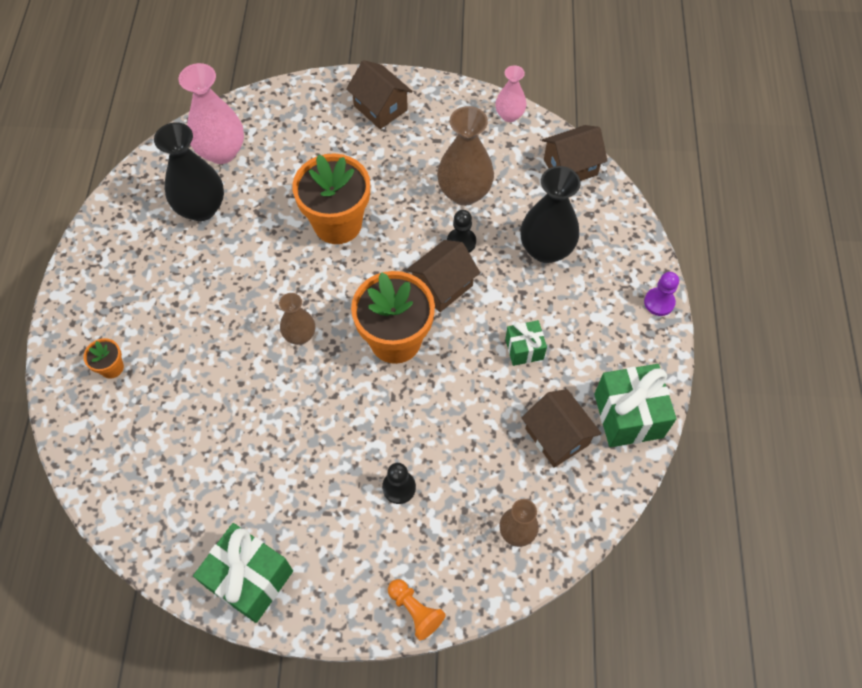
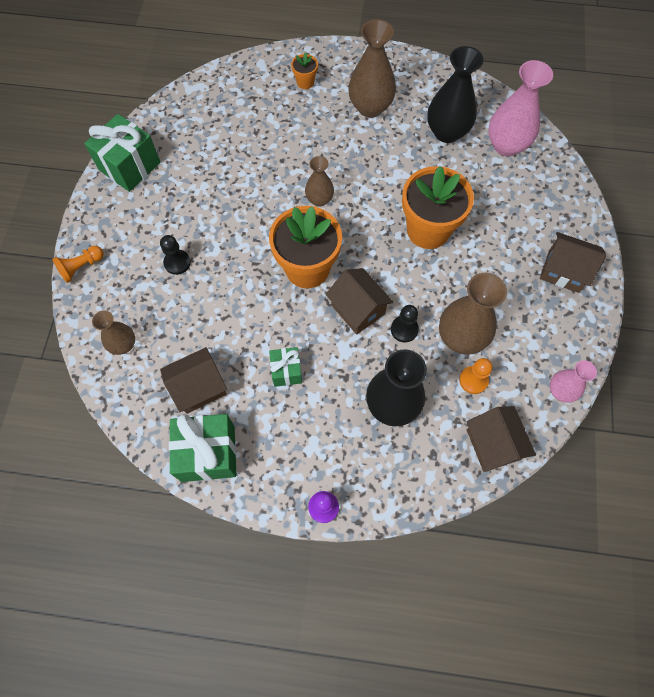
camera: 95 degrees right, 5 degrees up
brown house [346,60,412,129] -> brown house turned 60 degrees clockwise [540,232,606,293]
none -> brown vase [348,19,396,118]
none -> orange pawn [459,358,492,394]

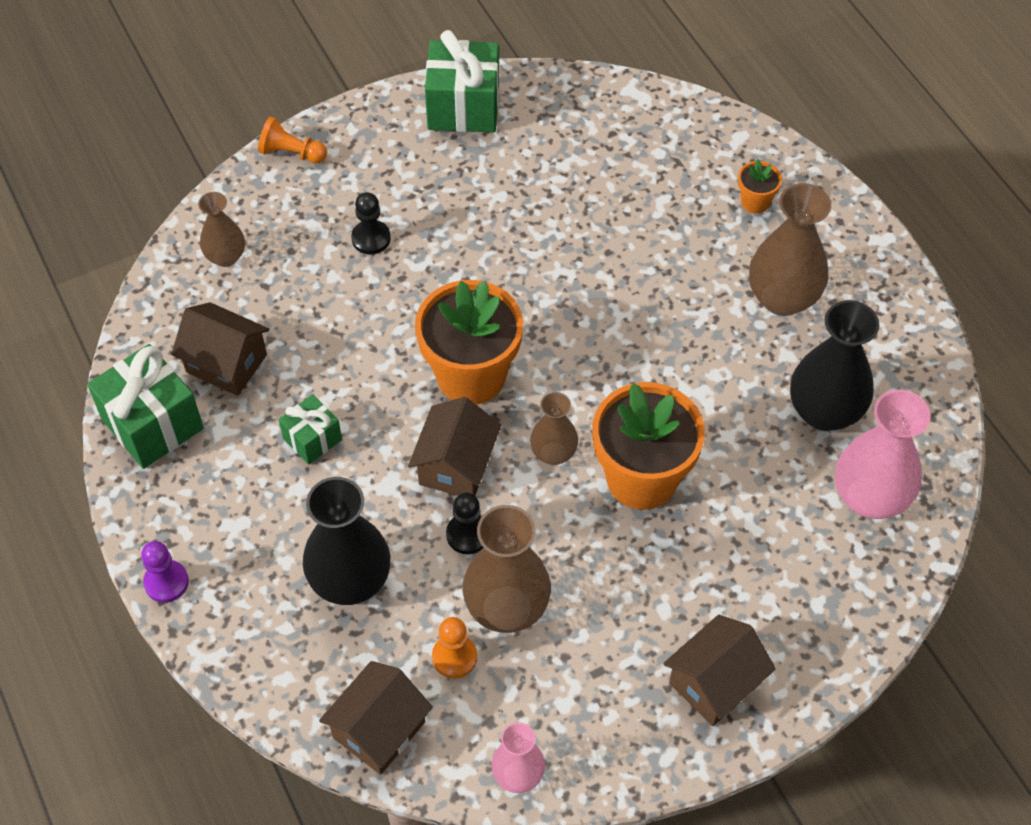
camera: 55 degrees right, 10 degrees down
brown vase [305,156,334,206] -> brown vase moved to [530,392,578,465]
brown house [540,232,606,293] -> brown house turned 60 degrees clockwise [663,615,776,726]

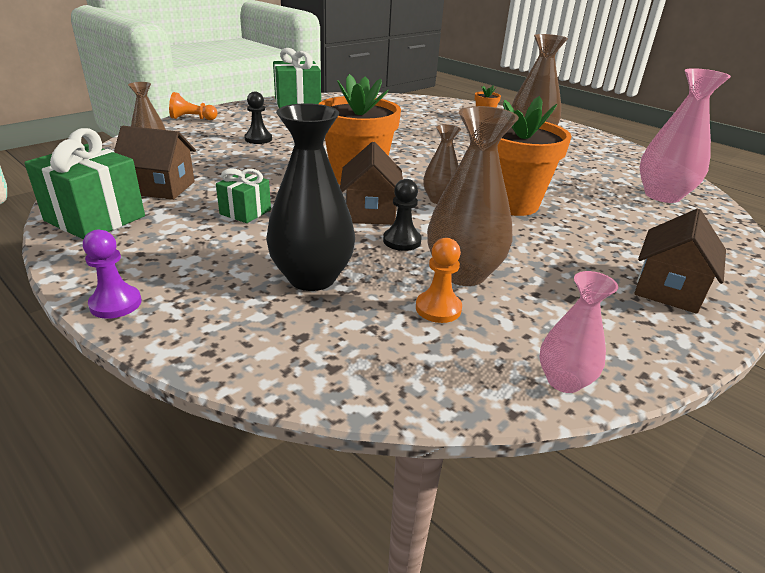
camera: 20 degrees left, 25 degrees down
brown house [319,661,433,775] -> none
black vase [790,300,879,431] -> none

